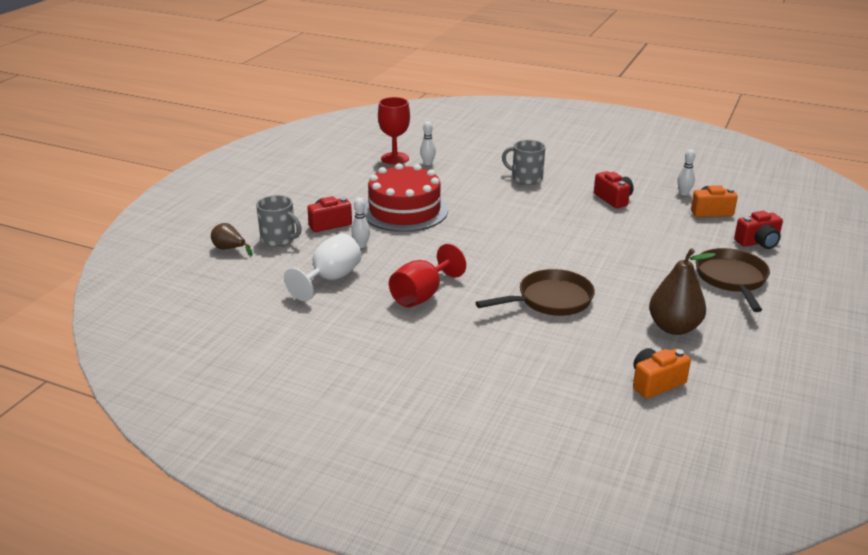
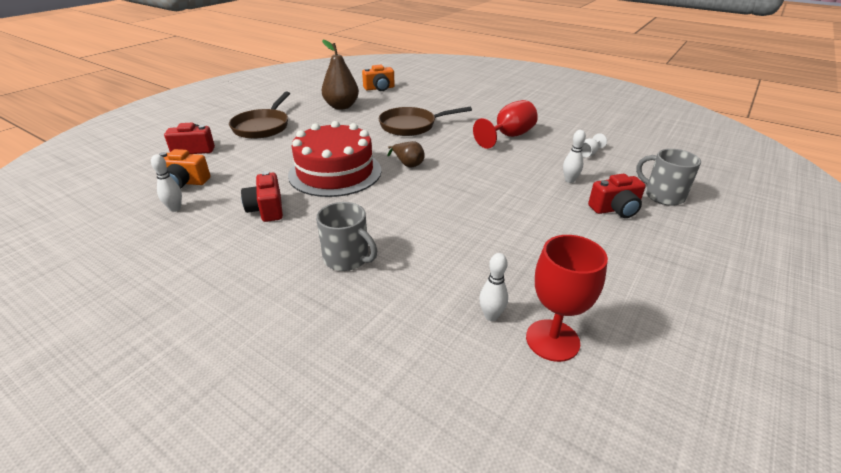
camera: 170 degrees left, 5 degrees up
brown pear [211,223,253,256] -> brown pear moved to [387,141,425,167]
white goblet [284,233,362,301] -> white goblet [581,133,607,157], size x0.49
red cake [364,163,448,232] -> red cake moved to [288,121,381,197]

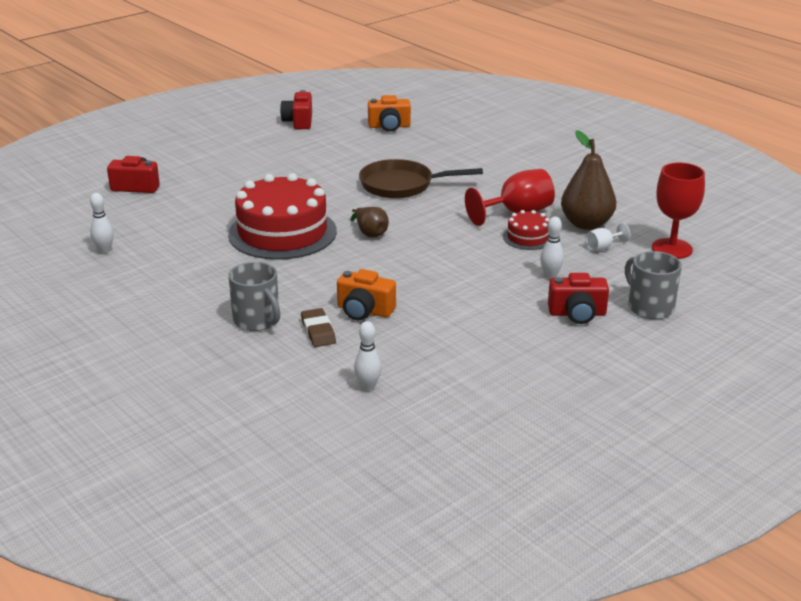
camera: 15 degrees right, 5 degrees down
orange camera [159,149,210,189] -> orange camera moved to [337,269,396,320]
brown pan [229,92,290,139] -> none
red camera [241,171,283,222] -> red camera moved to [280,90,312,129]
brown pear [322,40,359,110] -> brown pear moved to [561,130,616,230]
red goblet [526,235,608,362] -> red goblet moved to [652,163,705,259]
none -> brown eraser [301,308,336,347]
none -> red cake [503,210,550,250]

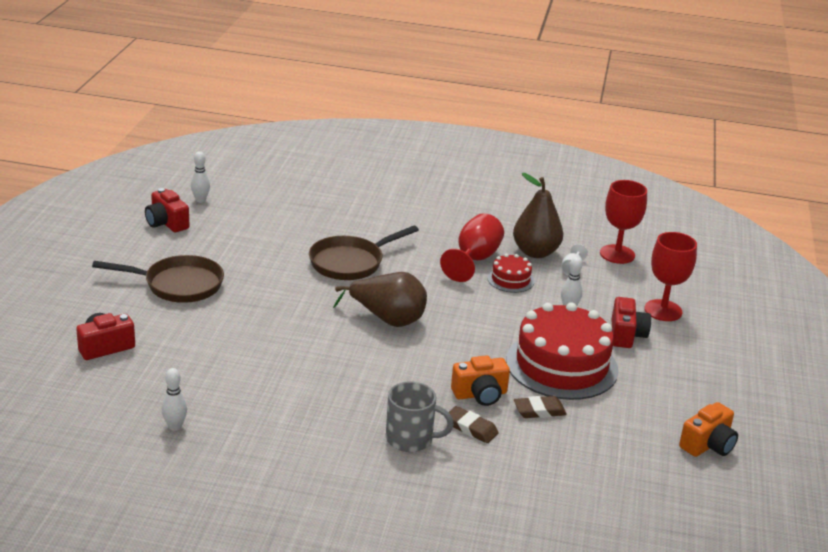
camera: 40 degrees left, 0 degrees up
red cake [228,173,337,260] -> red cake moved to [506,302,618,400]
brown pear [351,207,389,237] -> brown pear [333,272,427,327], size x1.77
white bowling pin [354,321,381,391] -> white bowling pin moved to [191,151,210,203]
orange camera [368,95,411,132] -> orange camera moved to [679,402,738,457]
red camera [548,273,609,324] -> red camera turned 45 degrees counterclockwise [612,297,651,348]
grey mug [625,251,682,319] -> red goblet [644,232,697,321]
none -> brown pan [92,255,224,303]
none -> brown eraser [514,396,567,418]

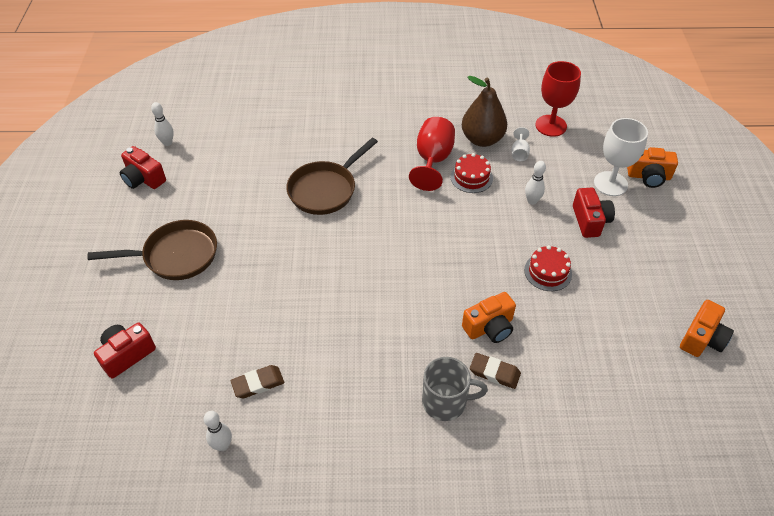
camera: 10 degrees left, 20 degrees up
brown pear [333,272,427,327] -> none
red cake [506,302,618,400] -> red cake [524,245,572,291], size x0.46
brown eraser [514,396,567,418] -> brown eraser moved to [230,365,284,398]
red goblet [644,232,697,321] -> white goblet [594,118,648,196]
none -> orange camera [627,147,678,188]

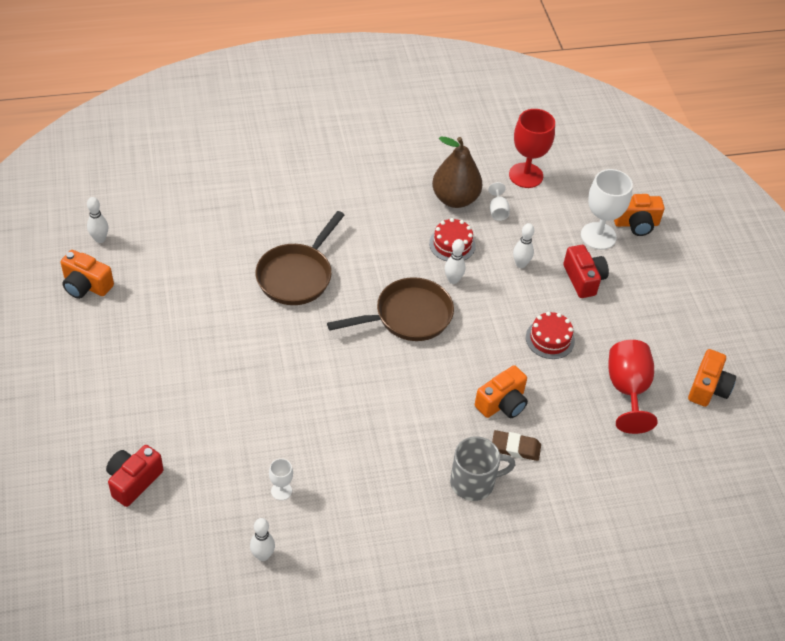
camera: 15 degrees left, 0 degrees up
brown pan [87,220,217,280] -> brown pan moved to [327,277,454,341]
red camera [120,146,166,189] -> orange camera [60,250,114,299]
brown eraser [230,365,284,398] -> white goblet [269,458,293,500]
red goblet [409,117,455,191] -> red goblet moved to [608,340,658,434]
none -> white bowling pin [445,239,466,284]

